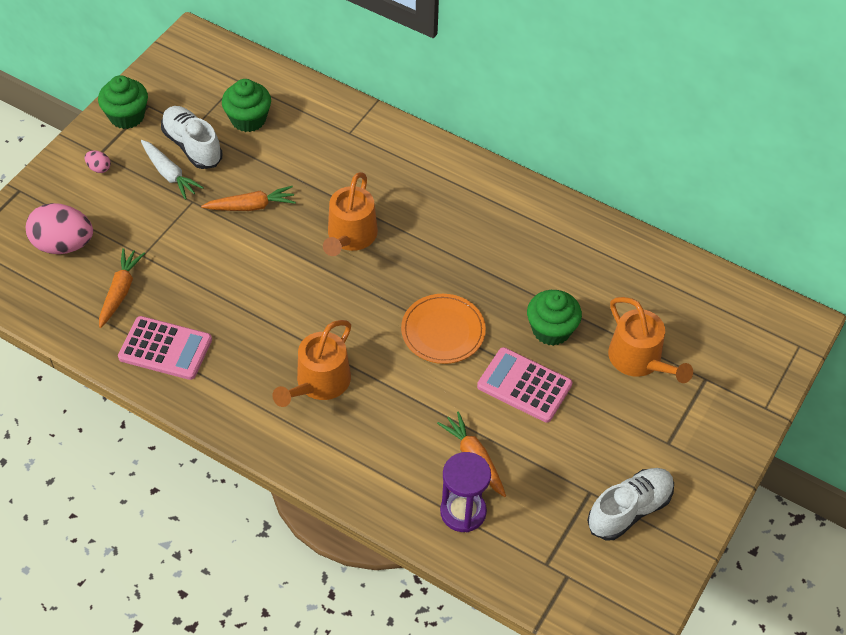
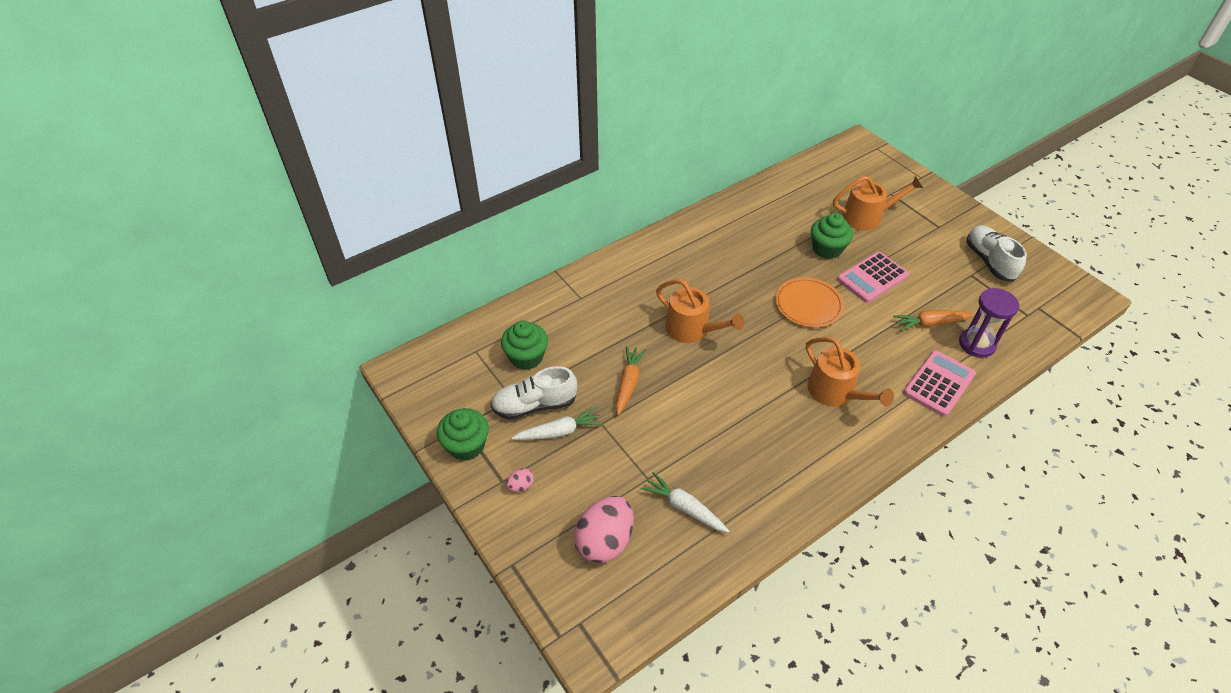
camera: 65 degrees left, 5 degrees down
orange carrot [99,248,145,328] -> white carrot [640,472,729,533]
pink calculator [118,316,212,380] -> pink calculator moved to [903,350,976,417]

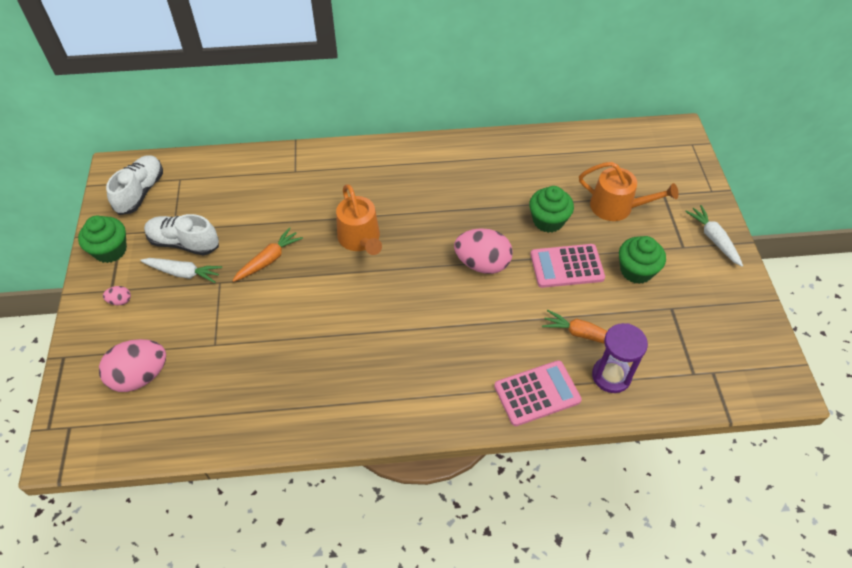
camera: 30 degrees right, 5 degrees up
green cupcake [501,321,548,370] -> green cupcake moved to [619,236,666,284]
white carrot [640,472,729,533] -> white carrot moved to [685,205,743,267]
orange plate [775,277,844,328] -> pink egg [454,228,513,274]
orange watering can [806,337,894,407] -> none
white shoe [967,226,1027,282] -> white shoe moved to [106,155,163,215]

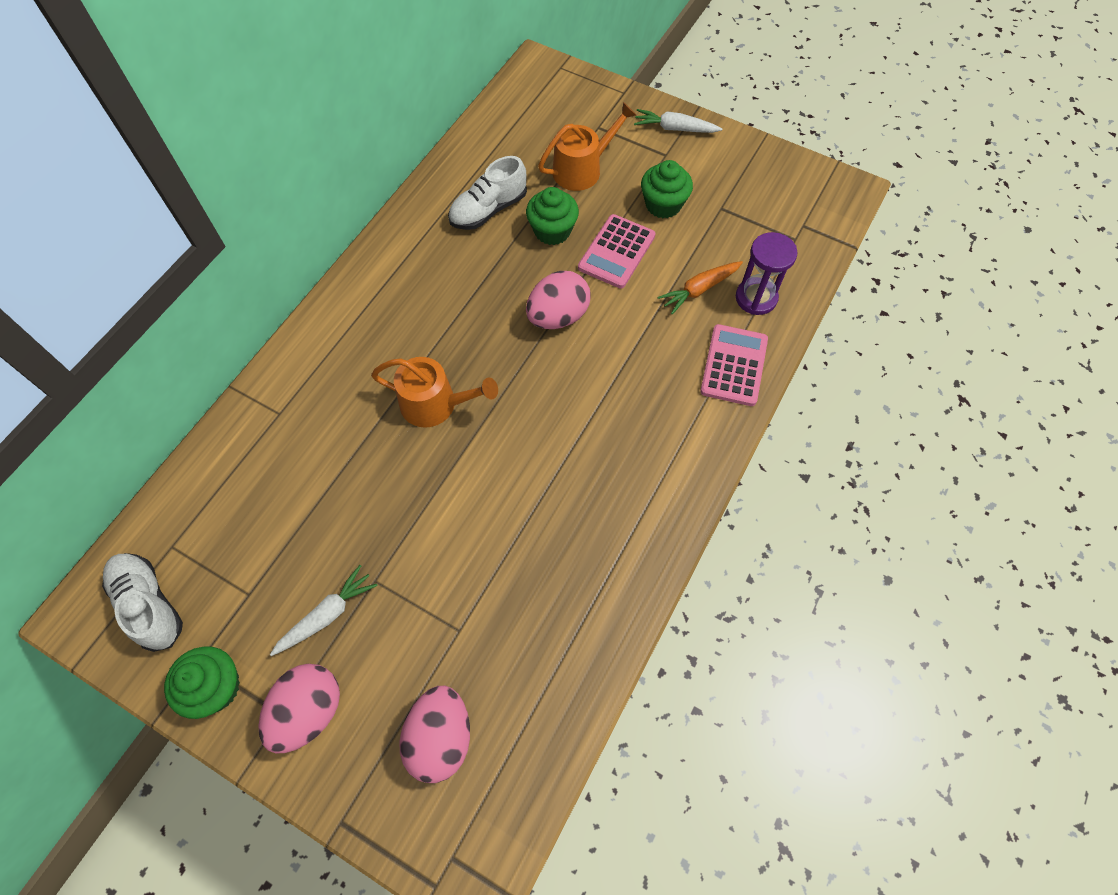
camera: 55 degrees left, 10 degrees up
pink egg [103,286,131,305] -> pink egg [258,664,340,753], size x2.31
white shoe [144,214,219,256] -> white shoe moved to [448,156,527,230]
orange carrot [232,227,303,282] -> none

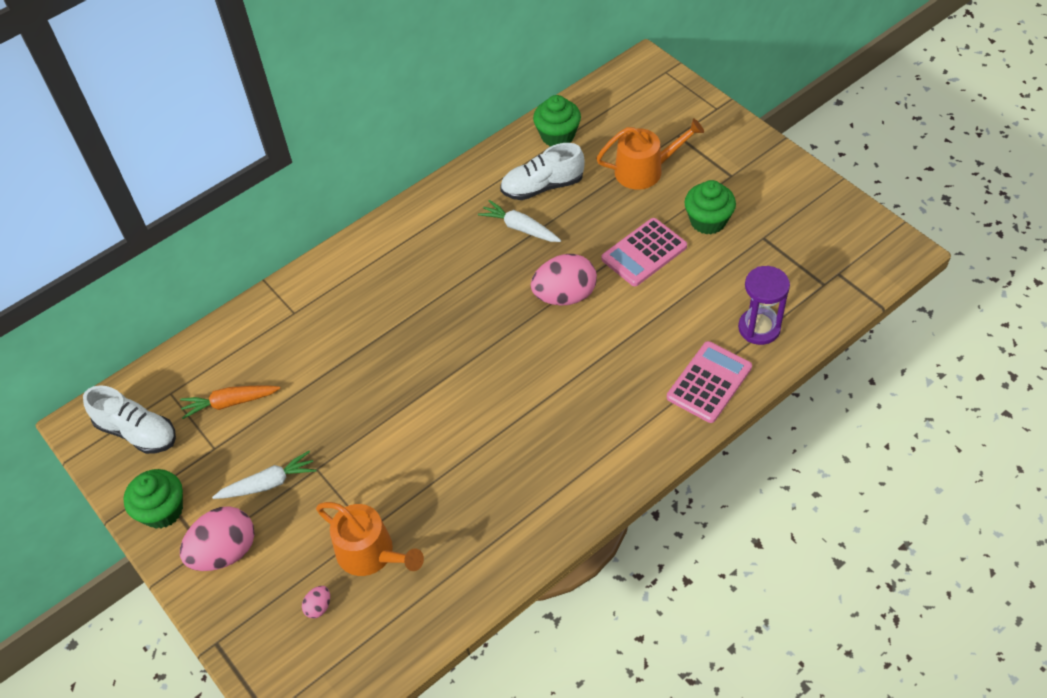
camera: 25 degrees right, 10 degrees down
white shoe [102,553,183,652] -> white shoe turned 135 degrees clockwise [83,385,176,454]
orange watering can [371,357,498,428] -> orange watering can moved to [316,502,424,576]
pink egg [400,685,470,783] -> pink egg [302,586,330,618], size x0.43
green cupcake [526,187,579,245] -> green cupcake moved to [533,95,581,146]
white carrot [634,109,722,133] -> white carrot moved to [478,200,561,242]
orange carrot [657,261,743,314] -> orange carrot moved to [180,386,281,419]

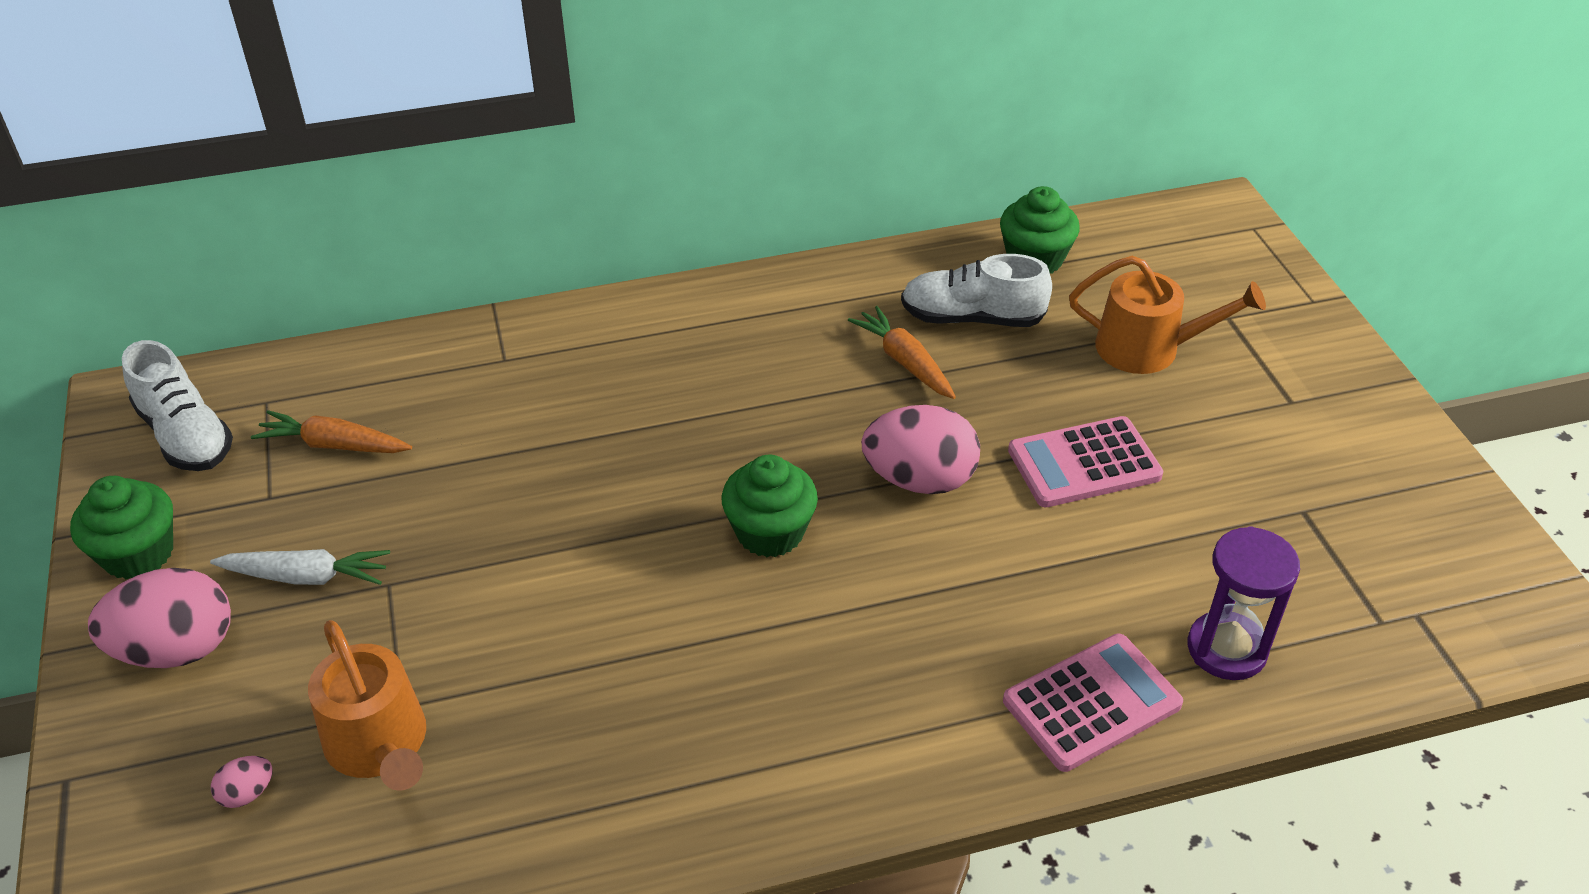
camera: 20 degrees right, 10 degrees down
white carrot [478,200,561,242] -> orange carrot [848,306,956,399]
green cupcake [684,180,736,234] -> green cupcake moved to [722,455,818,557]

